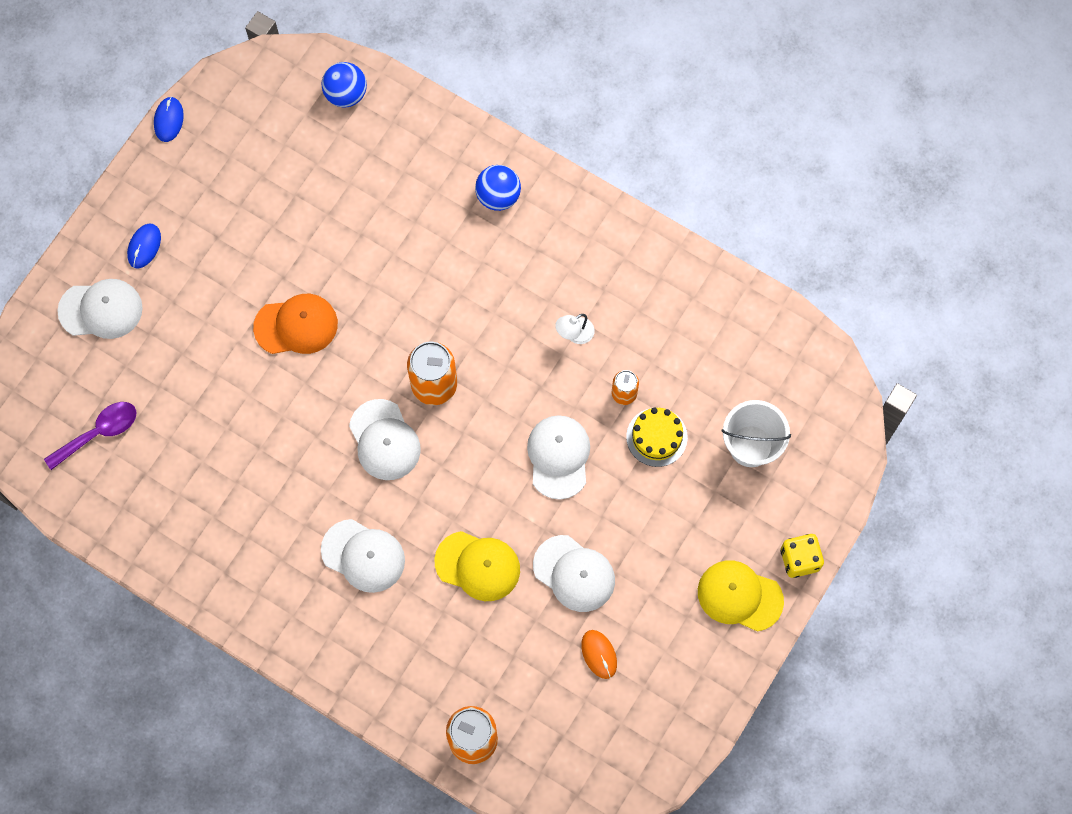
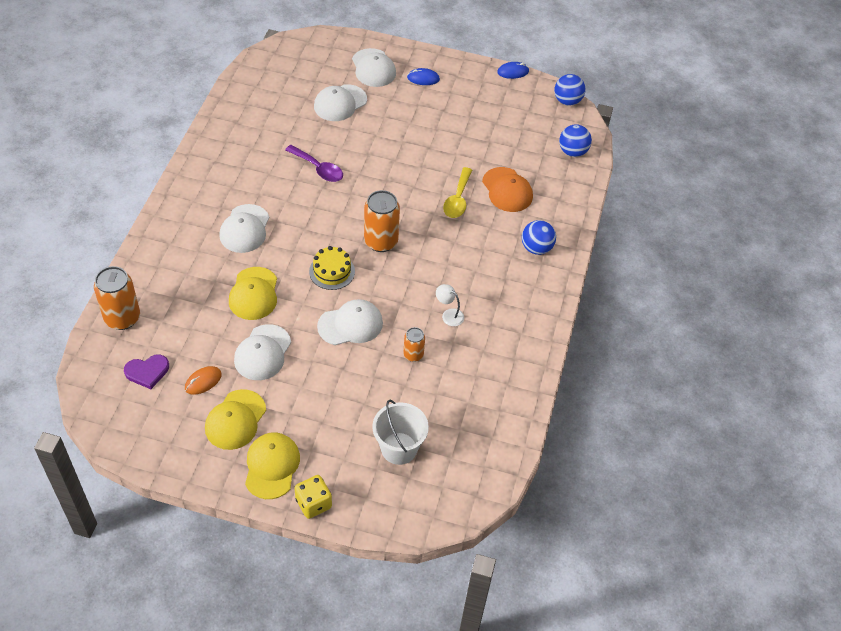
camera: 70 degrees right, 20 degrees down
purple spoon [44,402,136,470] -> purple spoon moved to [285,145,343,182]
orange cap [253,294,338,354] -> orange cap moved to [482,167,533,212]
white cap [349,399,421,480] -> white cap moved to [314,84,367,121]
yellow cake [626,407,688,467] -> yellow cake moved to [309,246,355,290]
none -> purple heart [124,354,169,389]
none -> yellow cap [205,389,266,450]
none -> yellow spoon [443,167,472,218]
none -> blue ball [554,74,586,106]

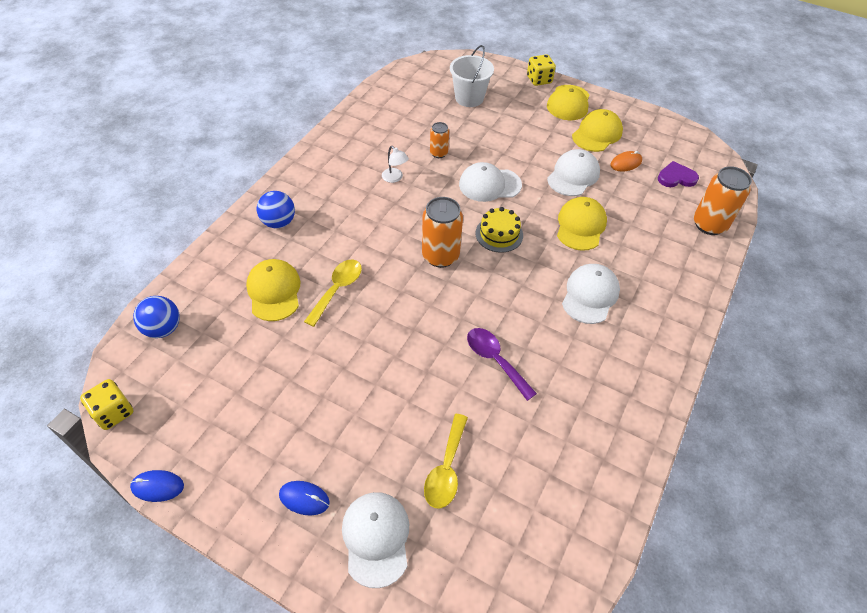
camera: 165 degrees left, 0 degrees up
white cap [314,84,367,121] -> yellow spoon [424,414,468,509]
orange cap [482,167,533,212] -> yellow cap [246,259,300,321]
blue ball [554,74,586,106] -> yellow dice [80,379,133,430]

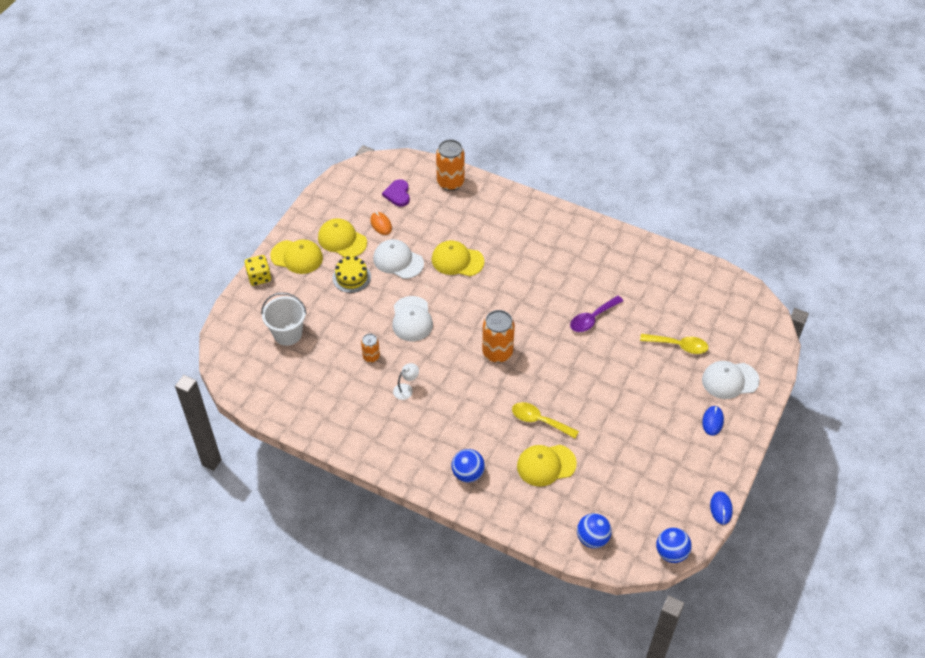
camera: 90 degrees left, 0 degrees up
yellow dice [80,379,133,430] -> blue ball [656,528,692,563]
yellow cake [475,207,523,253] -> yellow cake moved to [332,256,371,293]
white cap [562,264,620,324] -> none

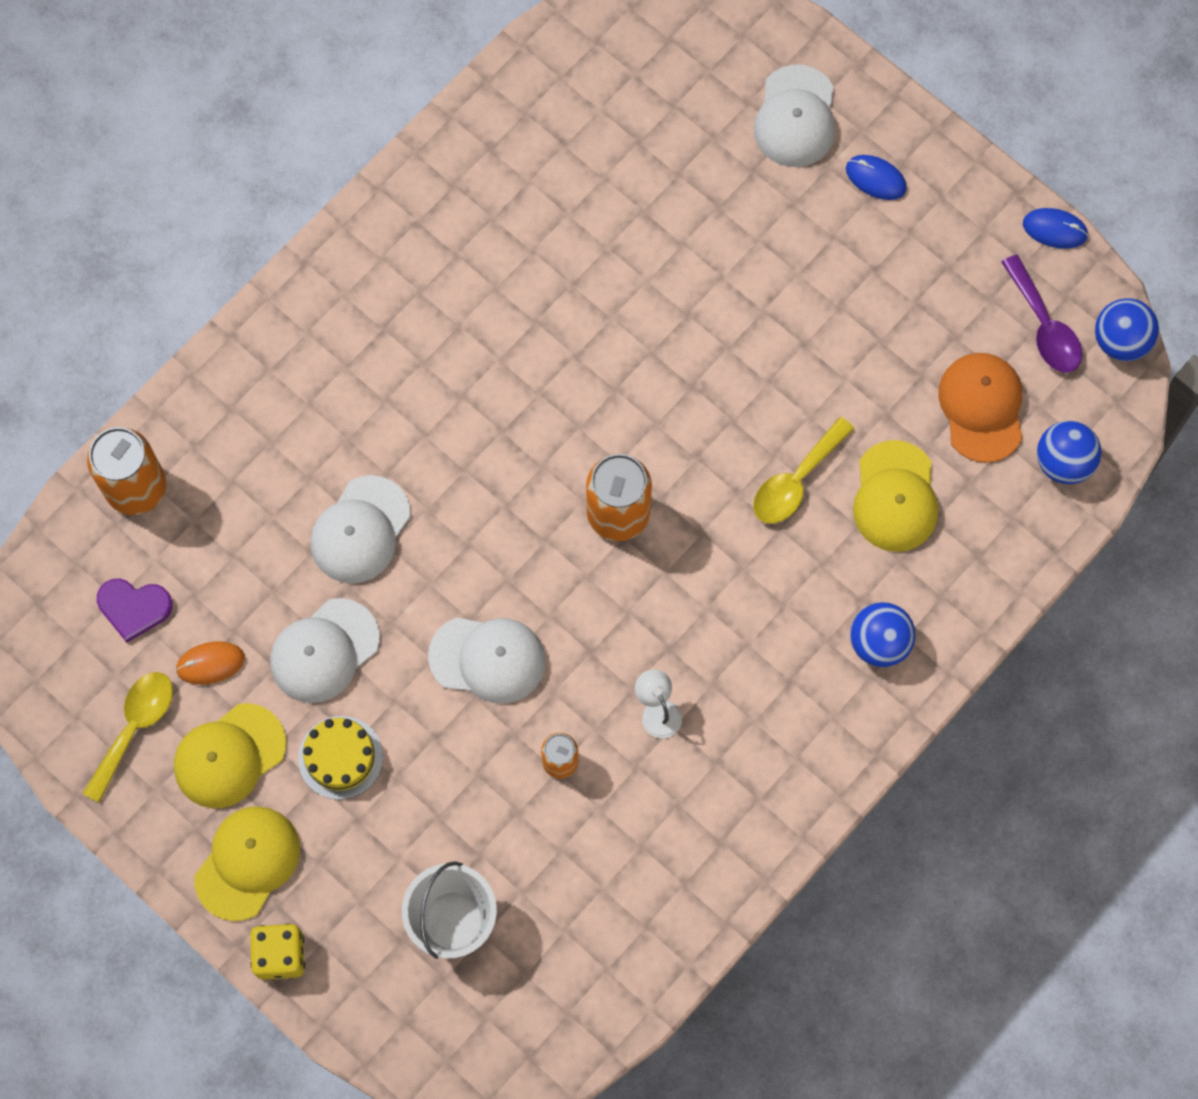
camera: 75 degrees left, 20 degrees up
yellow cap [431,240,484,276] -> white cap [310,475,411,584]
purple spoon [570,296,623,332] -> purple spoon moved to [1001,255,1082,373]
yellow spoon [640,334,708,354] -> yellow spoon moved to [83,672,173,803]
none -> orange cap [938,353,1022,463]

